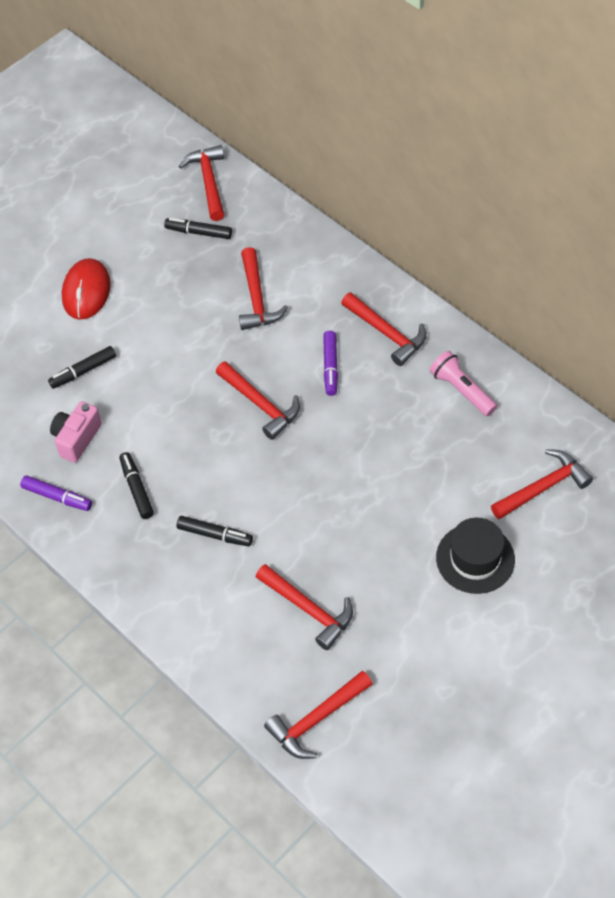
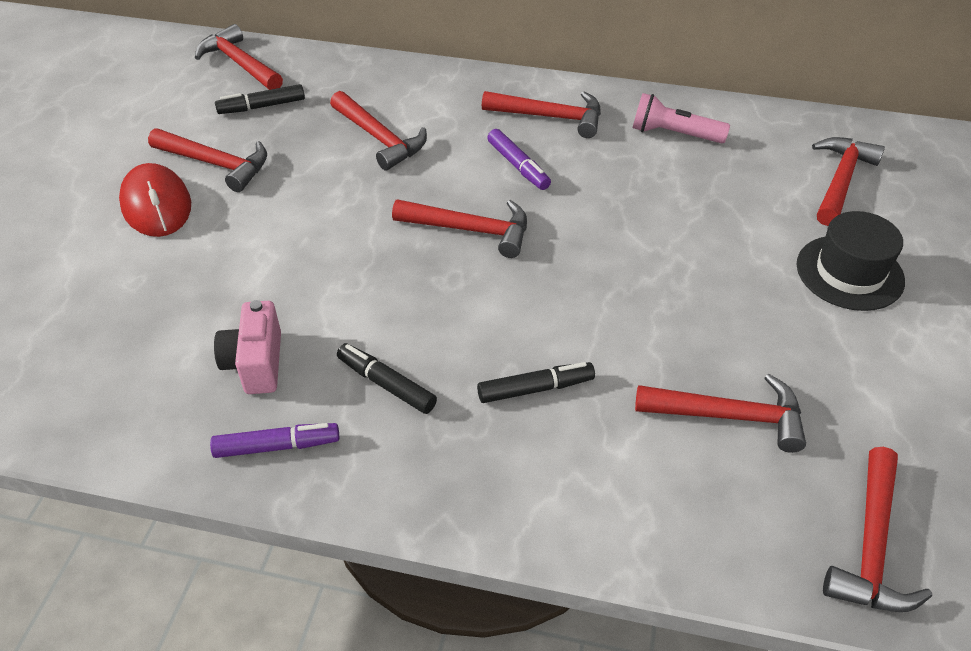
camera: 35 degrees left, 10 degrees down
black marker [48,346,116,389] -> none
none -> red hammer [148,128,267,192]

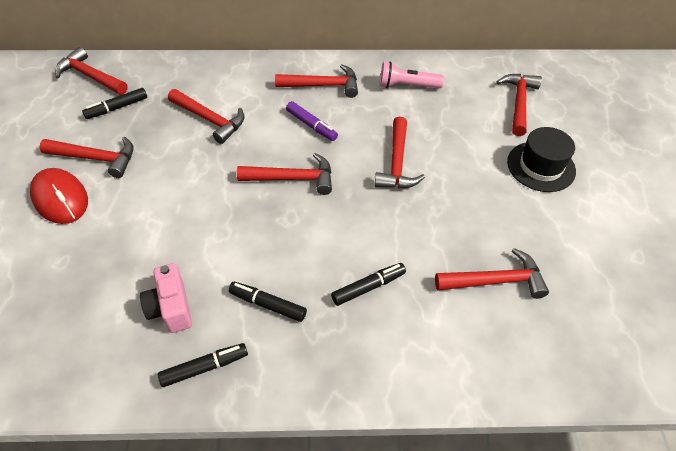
camera: 15 degrees left, 5 degrees up
purple marker [210,423,339,458] -> black marker [158,343,248,387]
red hammer [823,447,932,612] -> red hammer moved to [374,117,425,189]

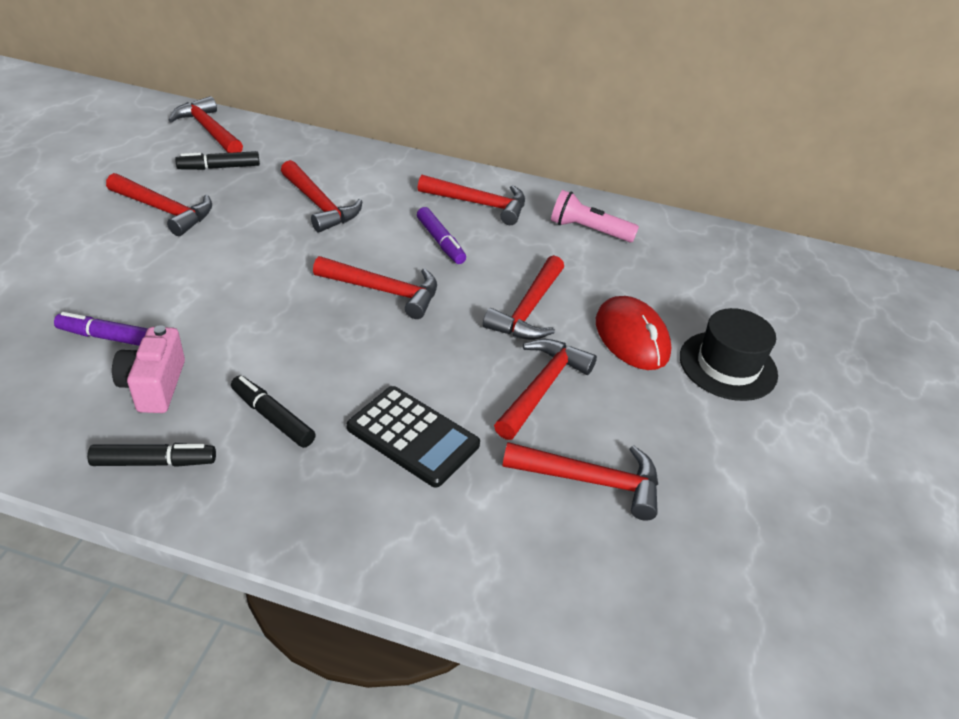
camera: 15 degrees right, 10 degrees down
red mouse [30,168,88,224] -> red mouse moved to [596,296,671,370]
black marker [331,263,406,306] -> black calculator [347,386,480,488]
red hammer [496,74,542,136] -> red hammer moved to [494,339,597,440]
none -> purple marker [54,312,148,346]

